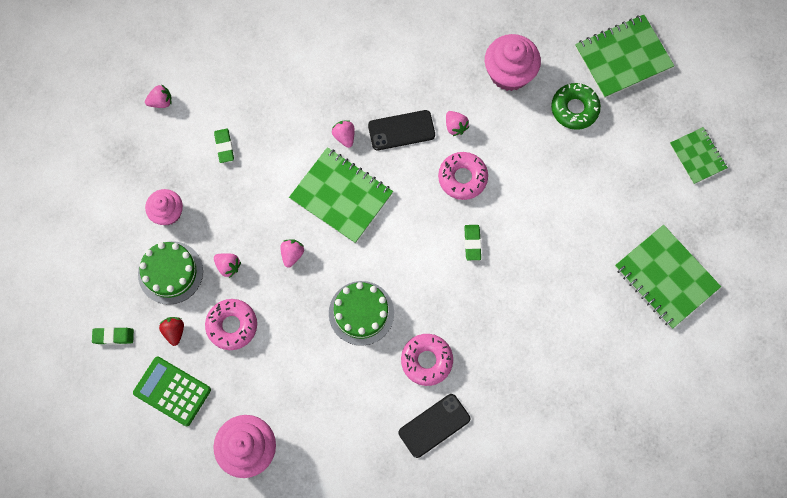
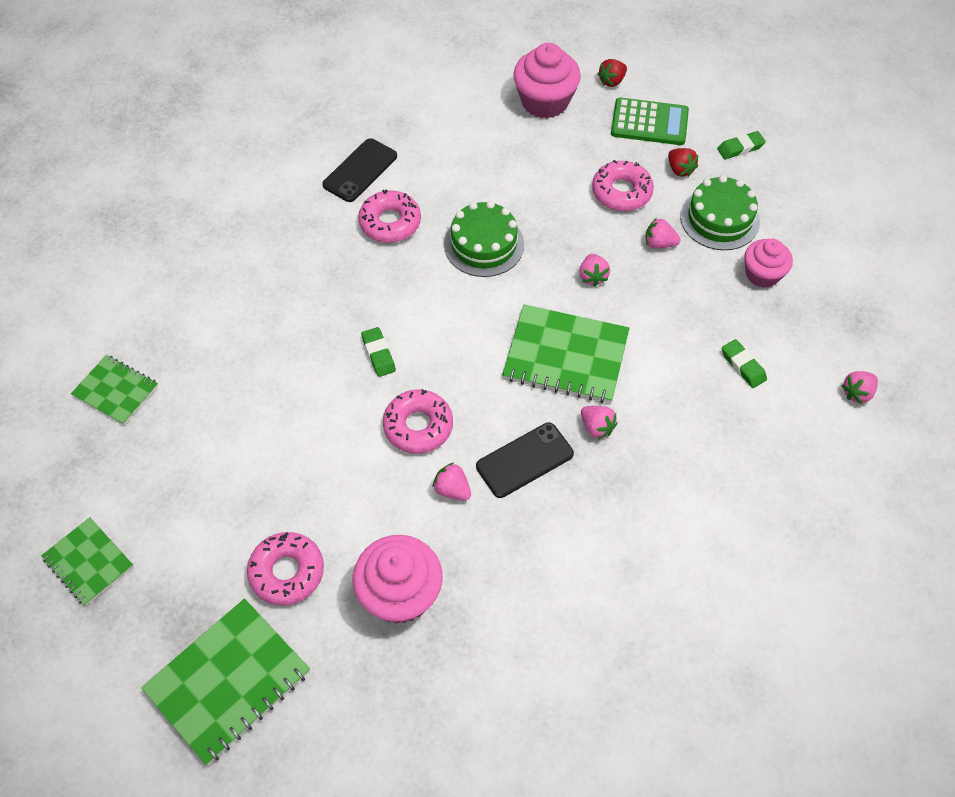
camera: 160 degrees right, 15 degrees down
green donut [551,83,601,130] -> pink donut [247,532,324,606]
green notebook [615,225,721,329] -> green notebook [71,355,158,425], size x0.60
none -> red strawberry [598,59,627,87]

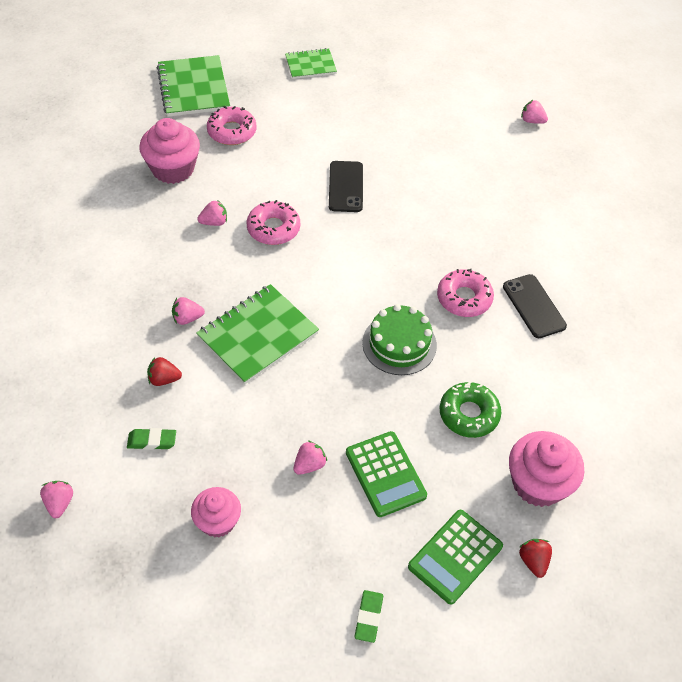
camera: 120 degrees right, 5 degrees down
green notebook [71,355,158,425] -> none
green eraser [361,327,396,377] -> none
black phone [476,422,574,498] -> black phone moved to [329,161,363,212]
pink strawberry [579,254,610,287] -> pink strawberry moved to [521,100,548,124]
pink donut [592,160,654,211] -> green calculator [346,431,427,517]
red strawberry [668,148,698,177] -> red strawberry moved to [147,357,182,386]
green cake [680,175,760,250] -> none
none -> green donut [440,382,501,438]

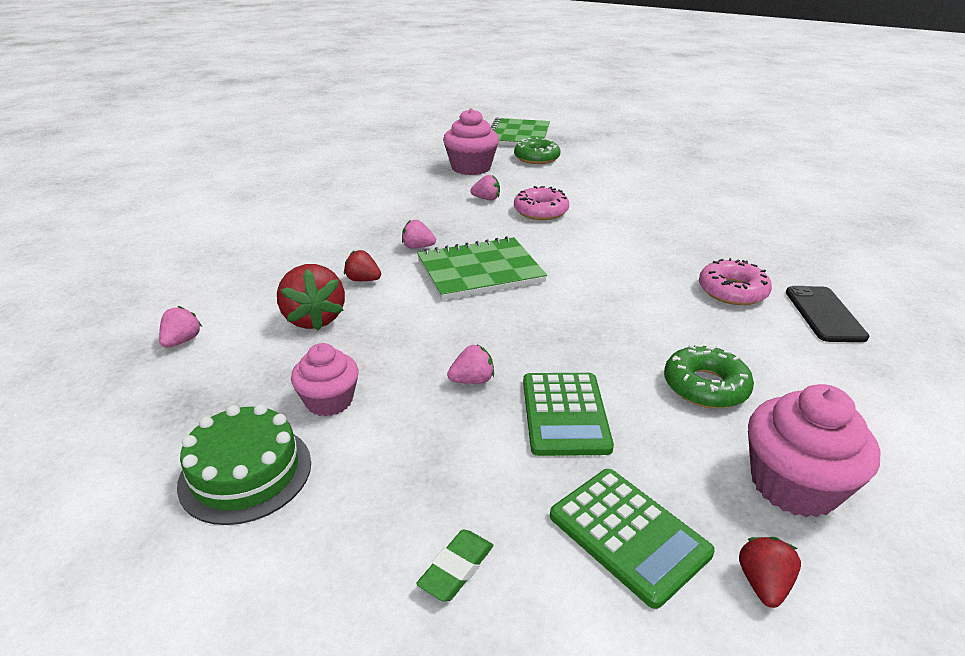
camera: 25 degrees right, 20 degrees down
green eraser [127,428,176,450] -> red strawberry [277,264,345,331]
pink donut [207,106,256,145] -> green donut [514,137,560,164]
green notebook [285,48,337,79] -> none
black phone [329,161,363,212] -> none
green cake [362,304,437,375] -> green cake moved to [177,404,311,525]
green calculator [408,510,503,604] -> green calculator turned 105 degrees counterclockwise [550,469,715,609]
pink strawberry [521,100,548,124] -> none

